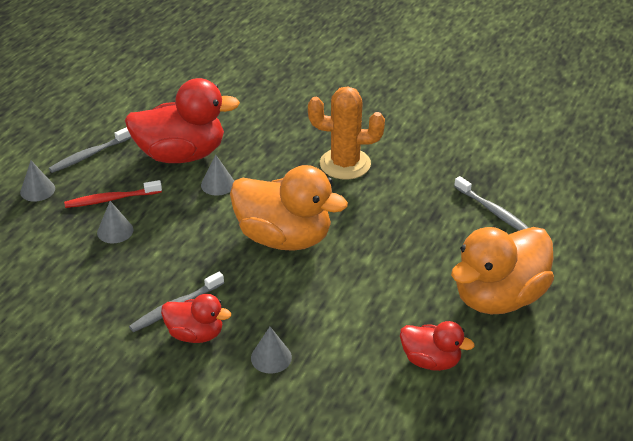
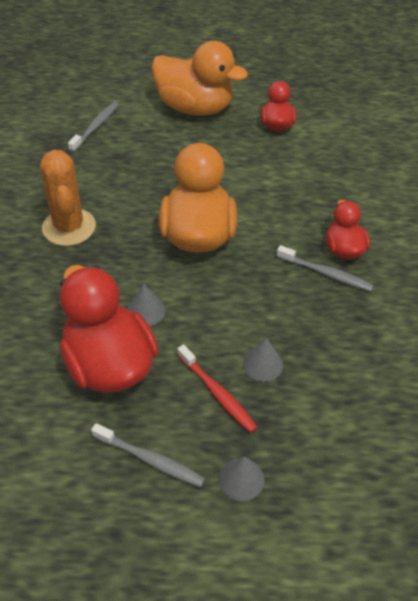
camera: 115 degrees left, 10 degrees up
grey cone [251,327,292,374] -> none

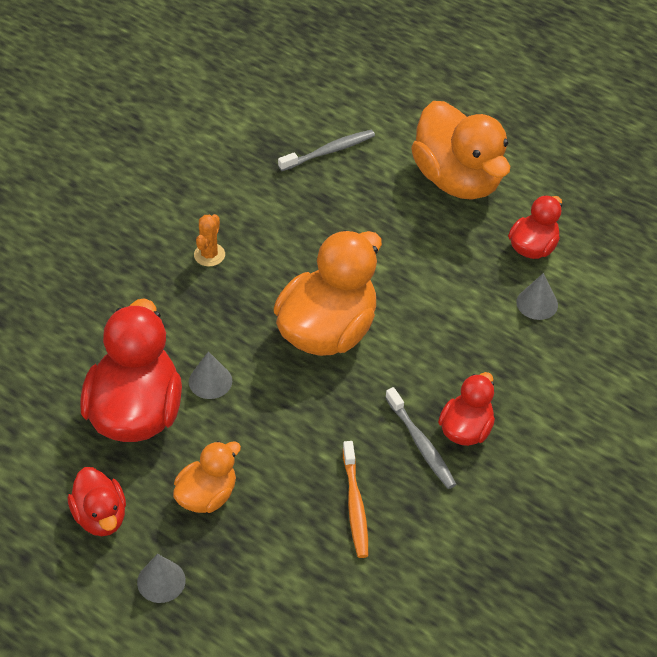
camera: 35 degrees right, 0 degrees up
orange cactus [40,150,96,246] -> orange cactus [194,214,225,266], size x0.50
grey toothbrush [91,423,205,487] -> red duck [68,467,126,536]
red toothbrush [177,344,257,433] -> orange duck [173,441,241,513]
grey cone [243,338,283,382] -> grey cone moved to [516,273,558,320]
none -> orange toothbrush [343,441,368,558]

